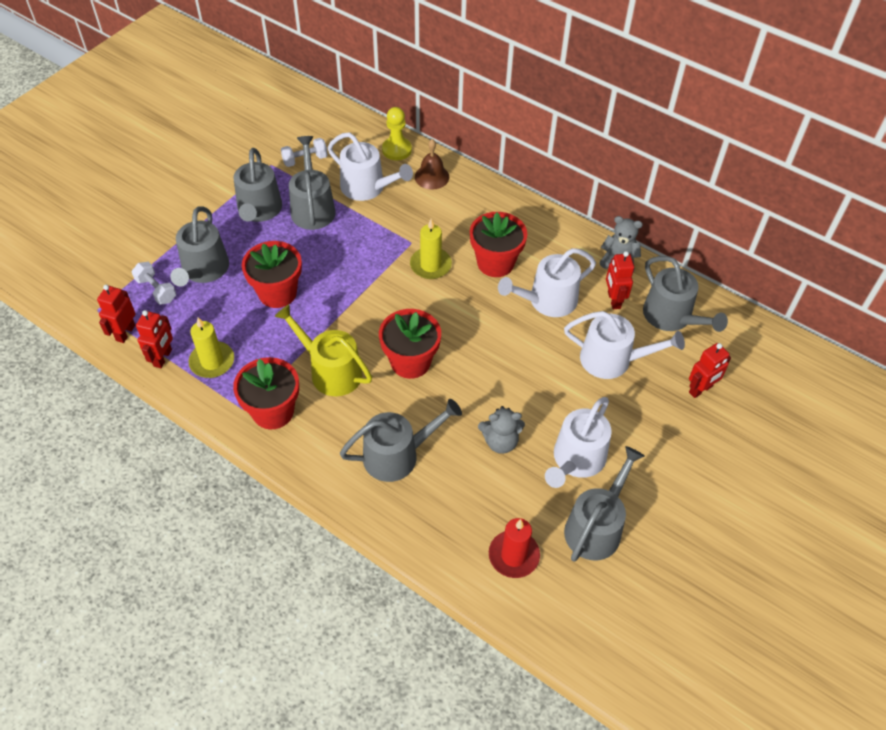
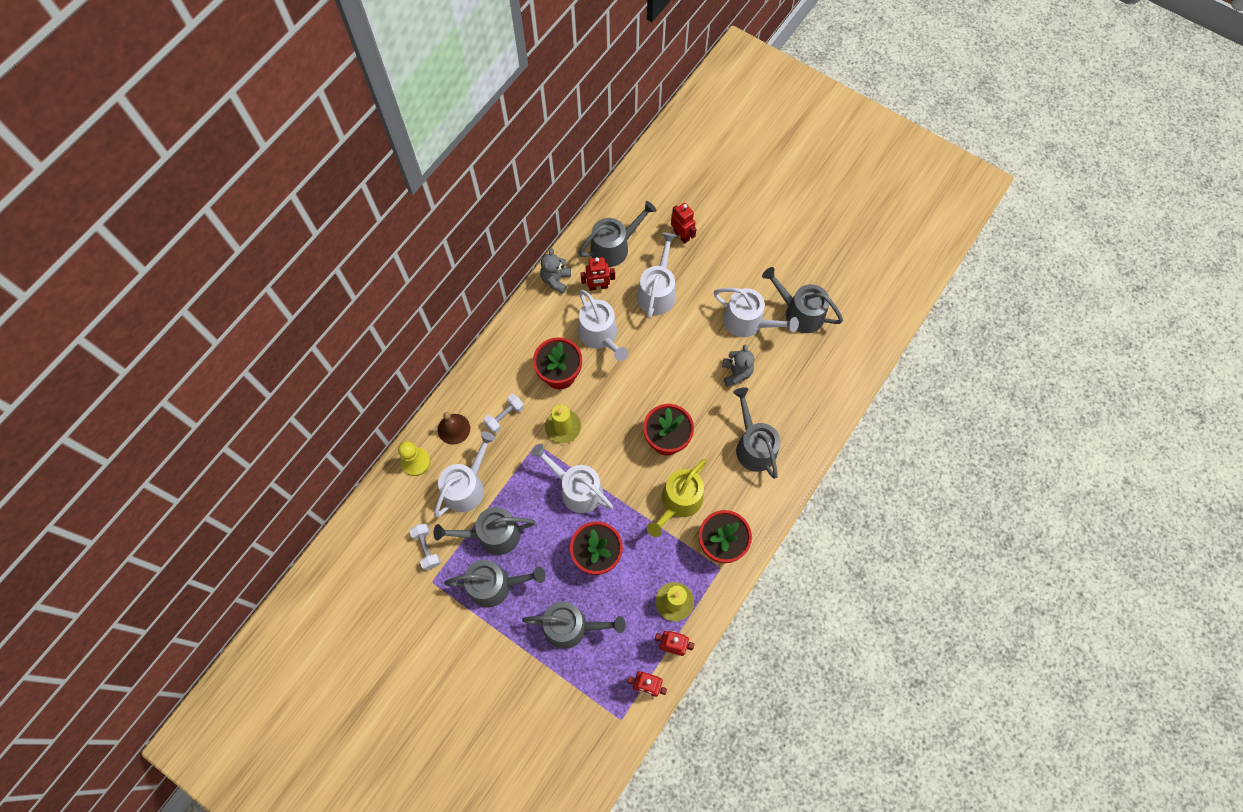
camera: 90 degrees left, 15 degrees up
white dumbbell [132,262,176,305] -> white dumbbell moved to [483,394,524,434]
red candle [489,518,540,578] -> none
none -> white watering can [531,444,613,513]

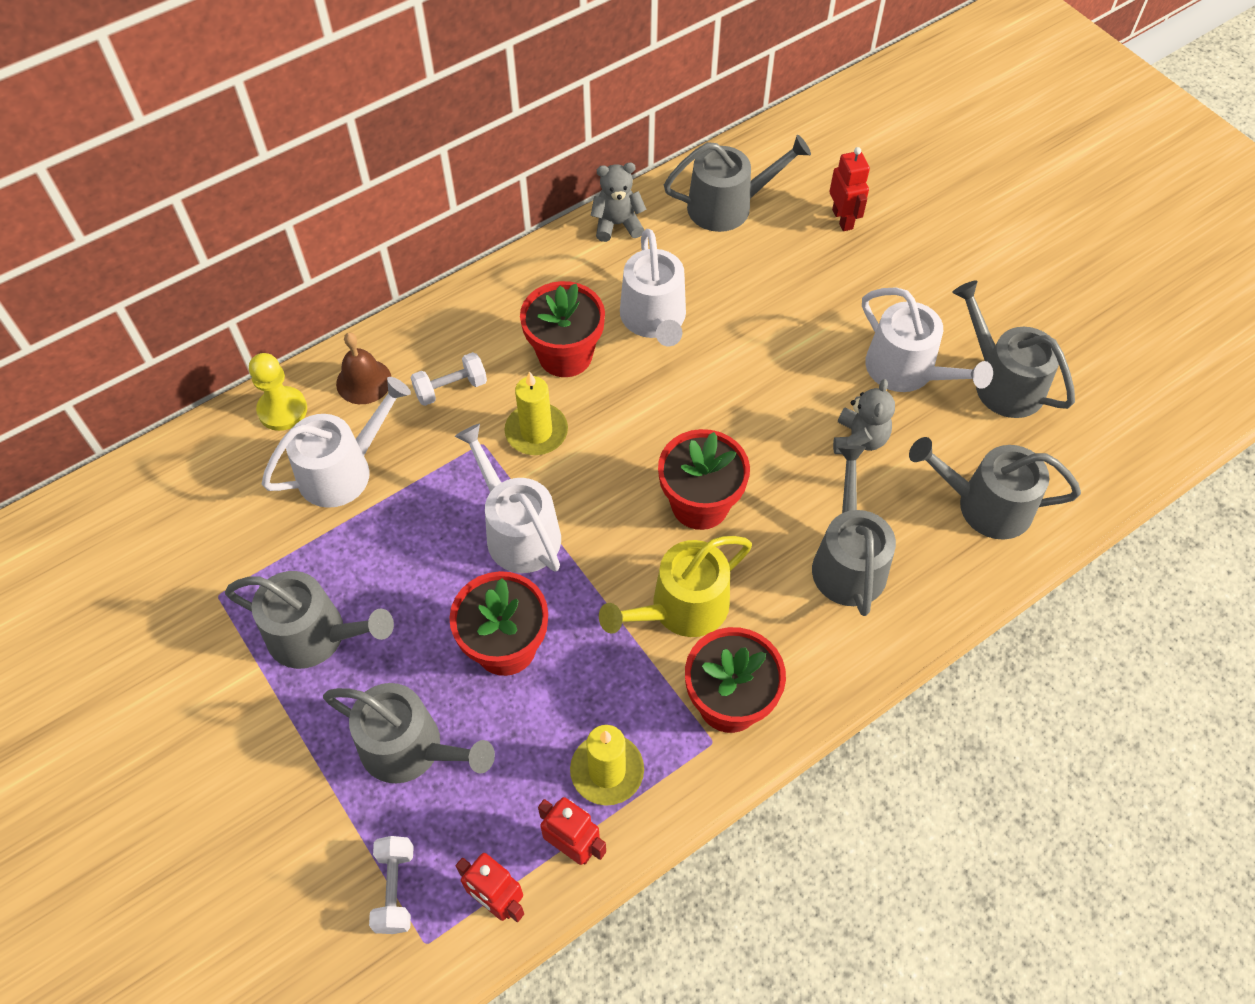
camera: 20 degrees right, 10 degrees down
white dumbbell [409,523,441,570] -> white dumbbell moved to [369,836,414,934]
grey watering can [433,507,535,555] -> grey watering can moved to [909,437,1081,540]
grey teddy bear [540,248,571,294] -> grey teddy bear turned 45 degrees clockwise [591,162,646,242]
red robot [581,257,615,291] -> none
white watering can [637,233,676,319] -> none

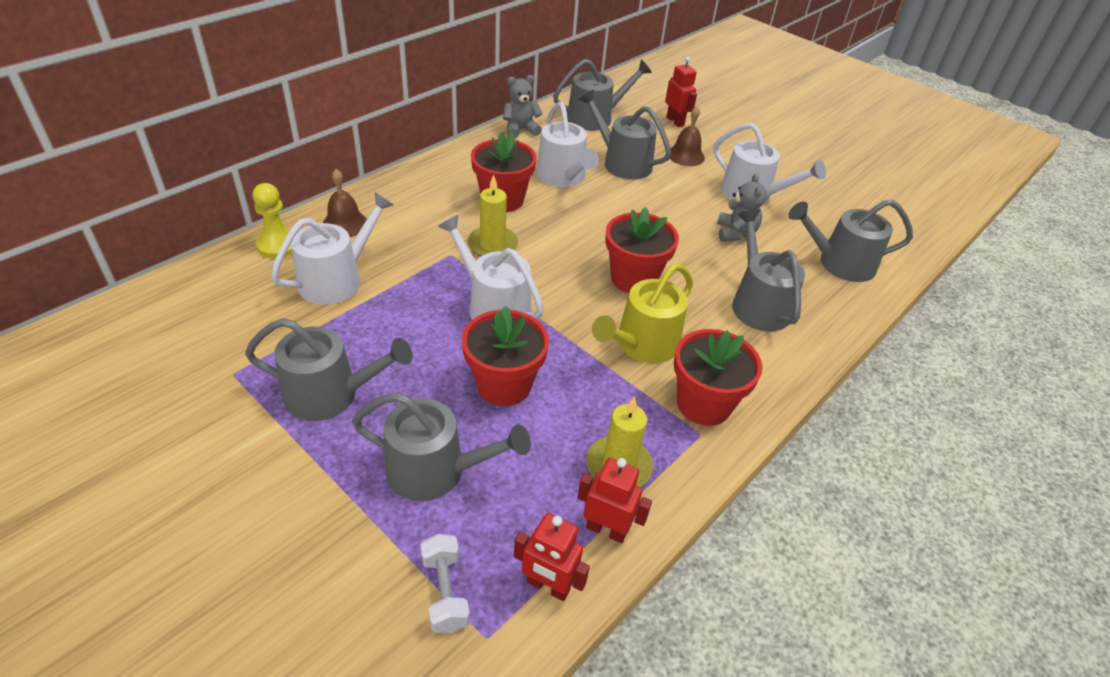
camera: 15 degrees left, 15 degrees down
white dumbbell [411,352,487,406] -> none
grey watering can [952,280,1075,418] -> grey watering can moved to [578,89,671,179]
none -> brown bell [669,106,705,166]

